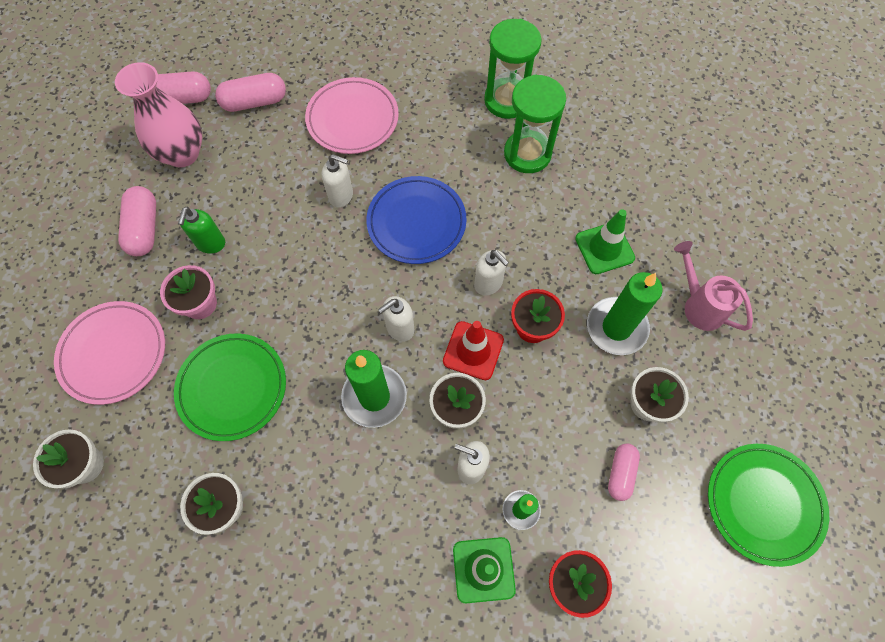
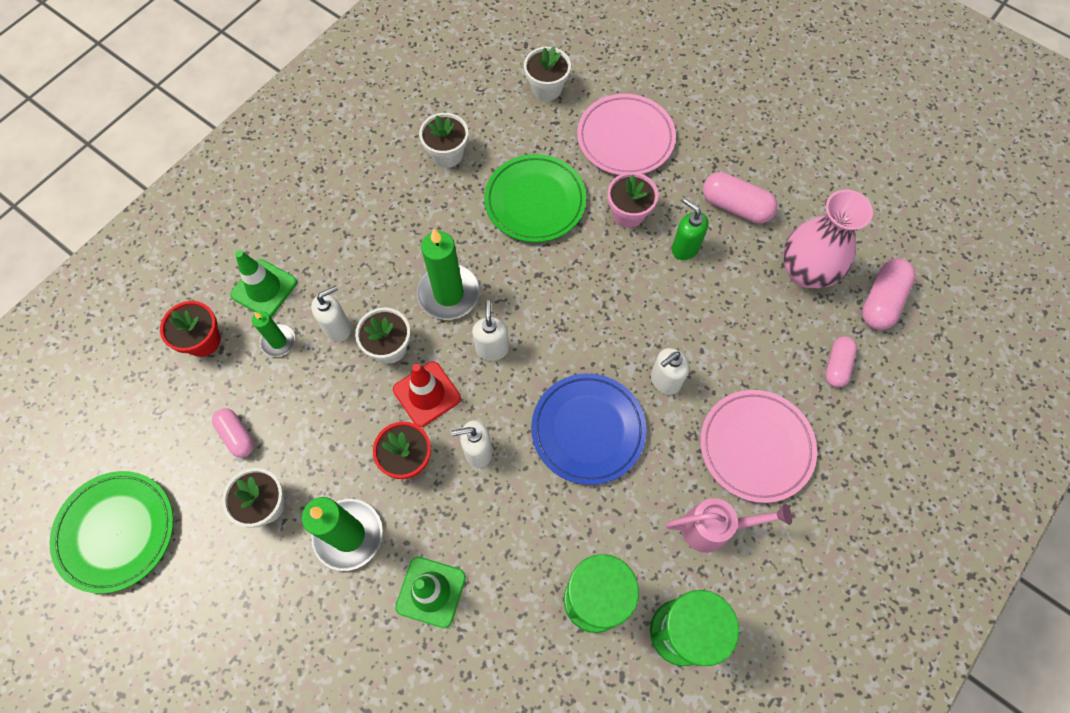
camera: 125 degrees right, 0 degrees up
pink capsule [215,73,286,112] -> pink capsule [825,336,857,387], size x0.66
pink watering can [674,241,753,331] -> pink watering can moved to [666,498,792,553]

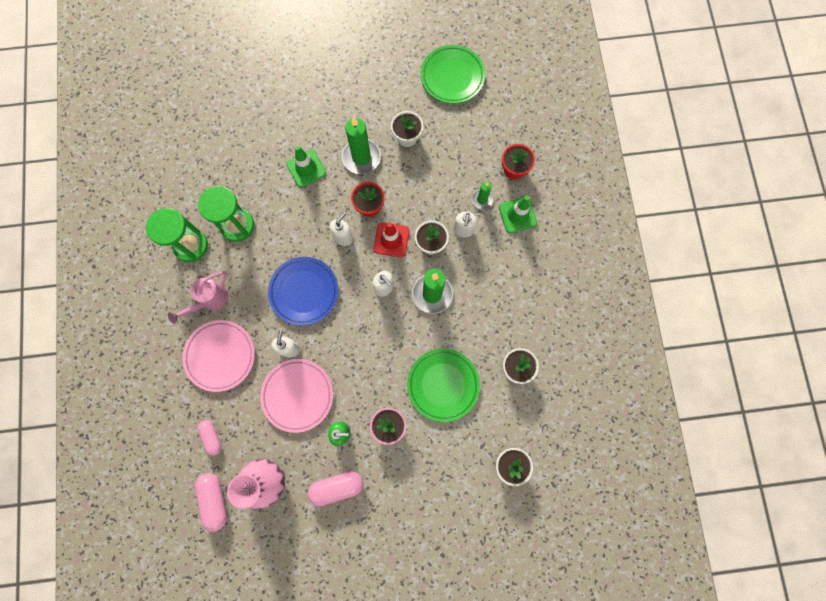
camera: 135 degrees right, 10 degrees up
pink capsule [212,408,254,458] -> none
pink plate [577,94,676,175] -> pink plate moved to [260,359,333,433]

